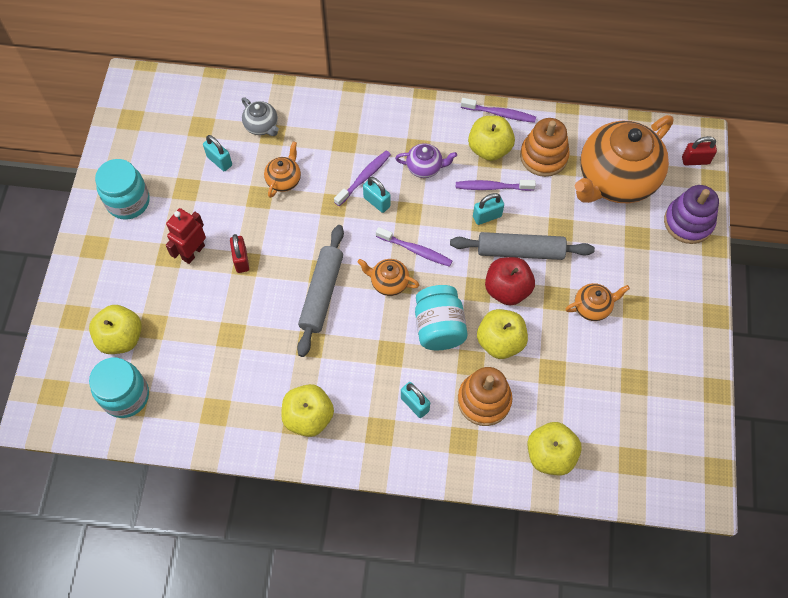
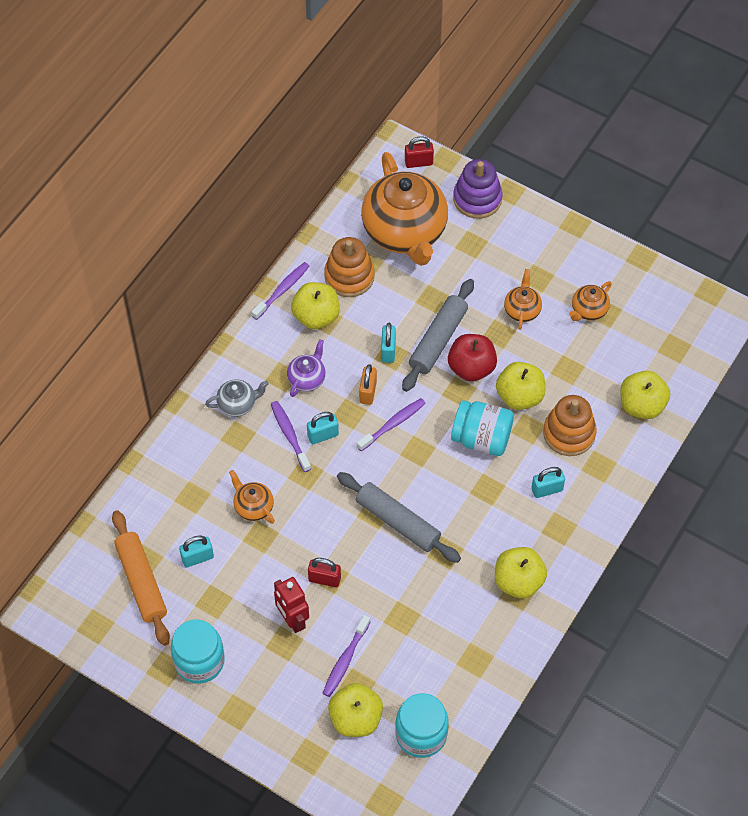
camera: 65 degrees left, 5 degrees down
grey teapot [242,97,279,136] -> grey teapot moved to [205,379,269,417]
orange teapot [357,259,419,296] -> orange teapot moved to [569,281,612,321]
purple toothbrush [456,180,536,191] -> purple toothbrush moved to [323,615,370,697]
red padlock [682,136,717,166] -> red padlock turned 60 degrees clockwise [405,136,434,168]
none -> orange rolling pin [112,510,170,646]
none -> orange padlock [359,364,377,405]

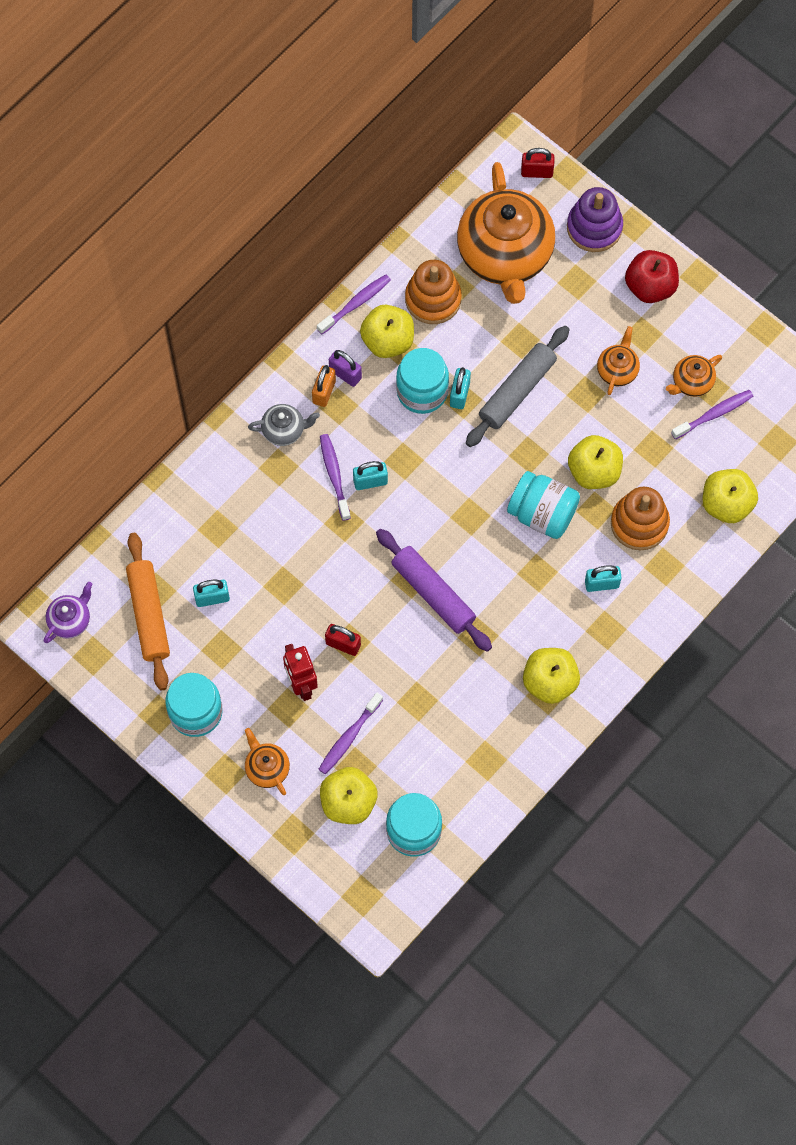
camera: 10 degrees right, 10 degrees up
orange teapot [229,470,275,524] -> orange teapot moved to [245,728,290,795]
purple teapot [287,339,326,397] -> purple teapot moved to [44,582,92,643]
grey rolling pin [337,472,461,563] -> purple rolling pin [376,529,492,652]
purple toothbrush [357,398,426,451] -> purple toothbrush moved to [671,390,753,439]
orange padlock [359,364,377,405] -> orange padlock moved to [312,365,336,407]
red apple [448,334,497,382] -> red apple moved to [625,250,679,303]
none -> purple padlock [329,350,362,387]
none -> turquoise jar [396,348,449,414]

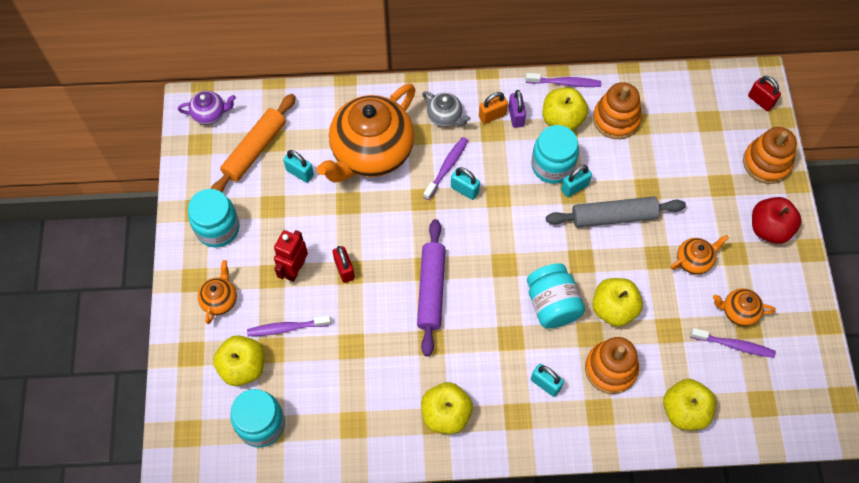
camera: 45 degrees right, 5 degrees down
orange teapot [457,162,555,304] -> orange teapot moved to [317,84,416,182]
purple stacking toy [567,187,623,252] -> orange stacking toy [743,127,797,184]

